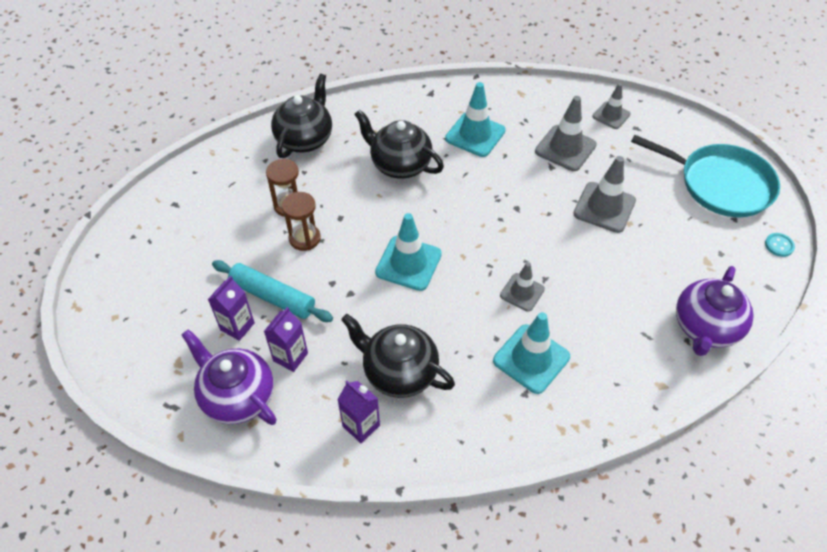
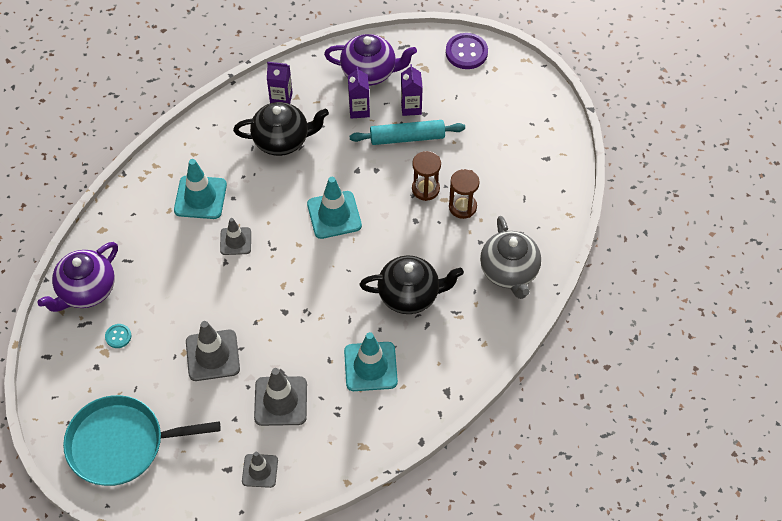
camera: 145 degrees right, 5 degrees up
black teapot [271,74,332,158] -> grey teapot [480,216,541,299]
purple teapot [676,266,754,356] -> purple teapot turned 135 degrees counterclockwise [37,242,118,312]
turquoise button [765,233,795,257] -> turquoise button moved to [105,324,132,348]
none -> purple button [446,33,488,69]

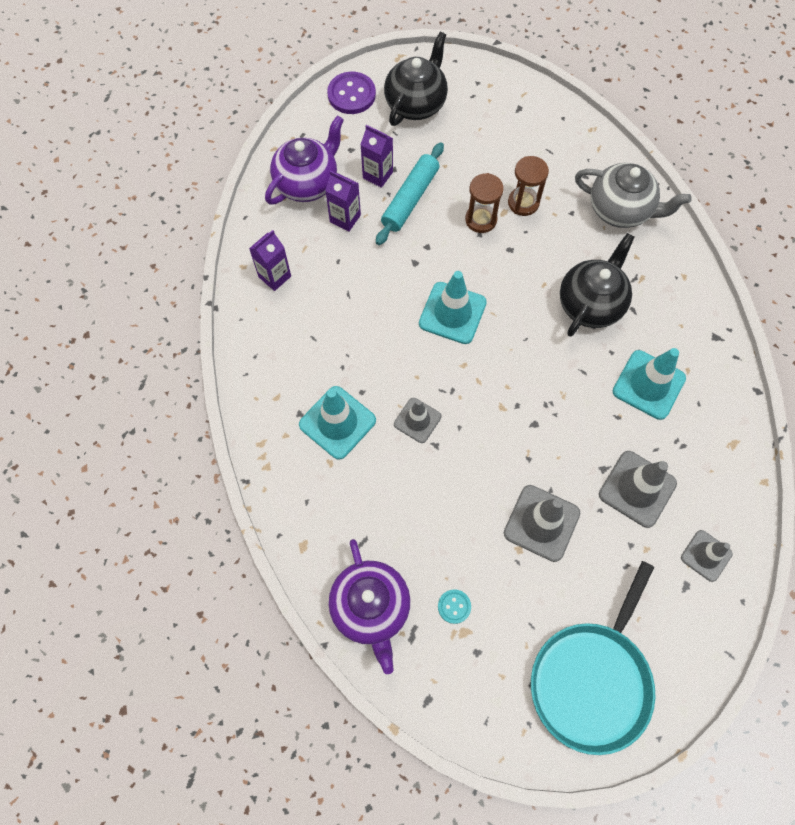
camera: 55 degrees left, 10 degrees up
black teapot [233,102,329,156] -> black teapot moved to [384,32,448,126]

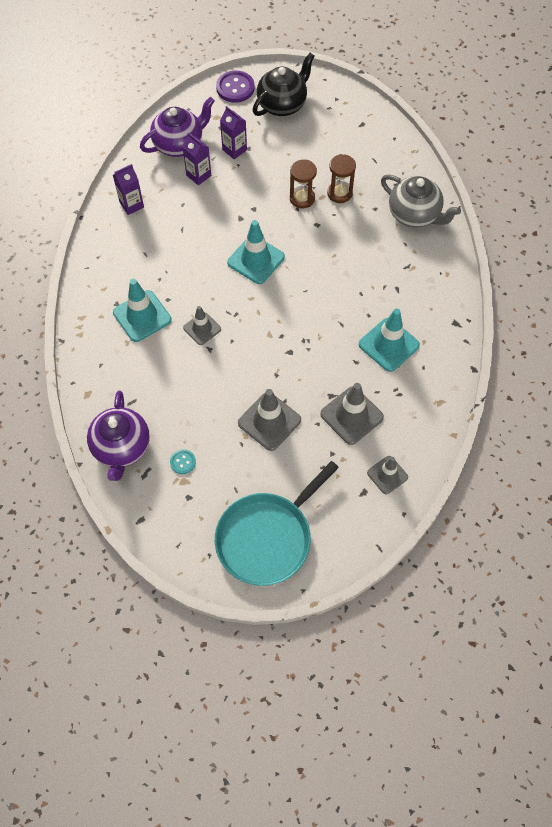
camera: 15 degrees right, 5 degrees down
turquoise rolling pin [376,142,444,245] -> none
black teapot [560,233,635,337] -> none

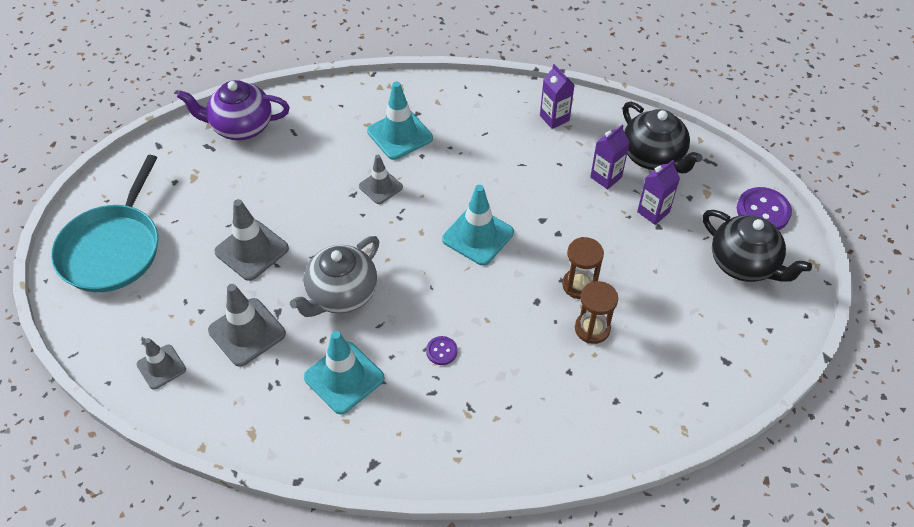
camera: 90 degrees right, 10 degrees down
purple teapot [140,97,215,157] -> black teapot [623,102,702,173]
turquoise button [170,449,196,474] -> none
turquoise pan [215,461,339,586] -> turquoise pan turned 120 degrees counterclockwise [51,155,158,292]
grey teapot [381,174,461,228] -> grey teapot moved to [290,236,379,317]
none -> purple button [426,336,457,365]

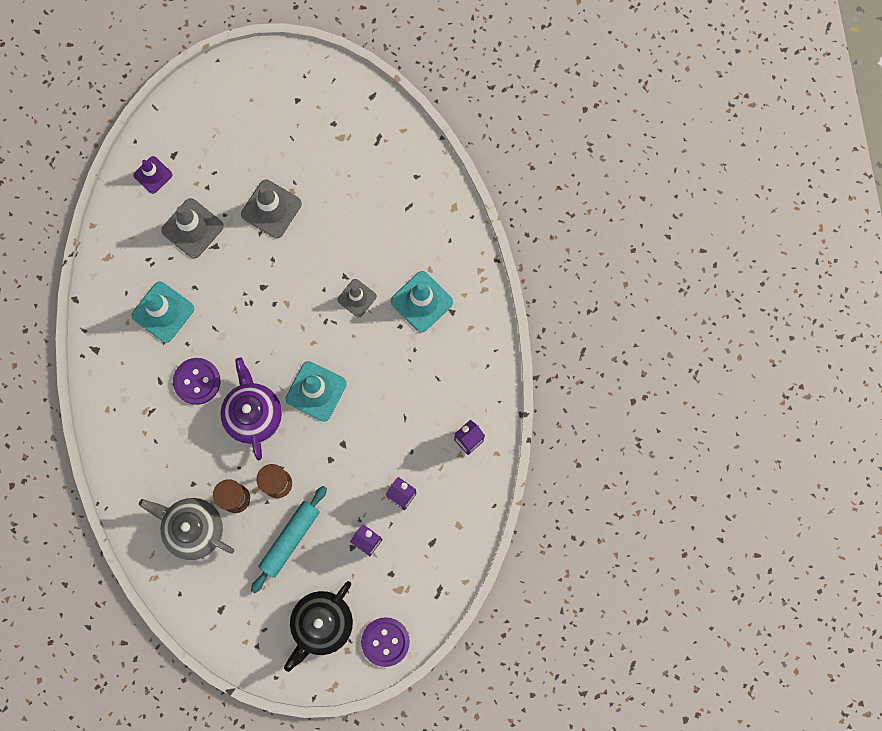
camera: 80 degrees right, 25 degrees up
turquoise pan [51,155,158,292] -> none
grey traffic cone [136,338,186,390] -> purple traffic cone [133,156,173,194]
purple teapot [177,80,290,140] -> purple teapot moved to [220,357,282,461]
grey teapot [290,236,379,317] -> grey teapot moved to [139,498,234,560]
purple button [426,336,457,365] -> purple button [173,358,221,405], size x1.86
black teapot [623,102,702,173] -> none
none -> turquoise rolling pin [251,486,327,593]

